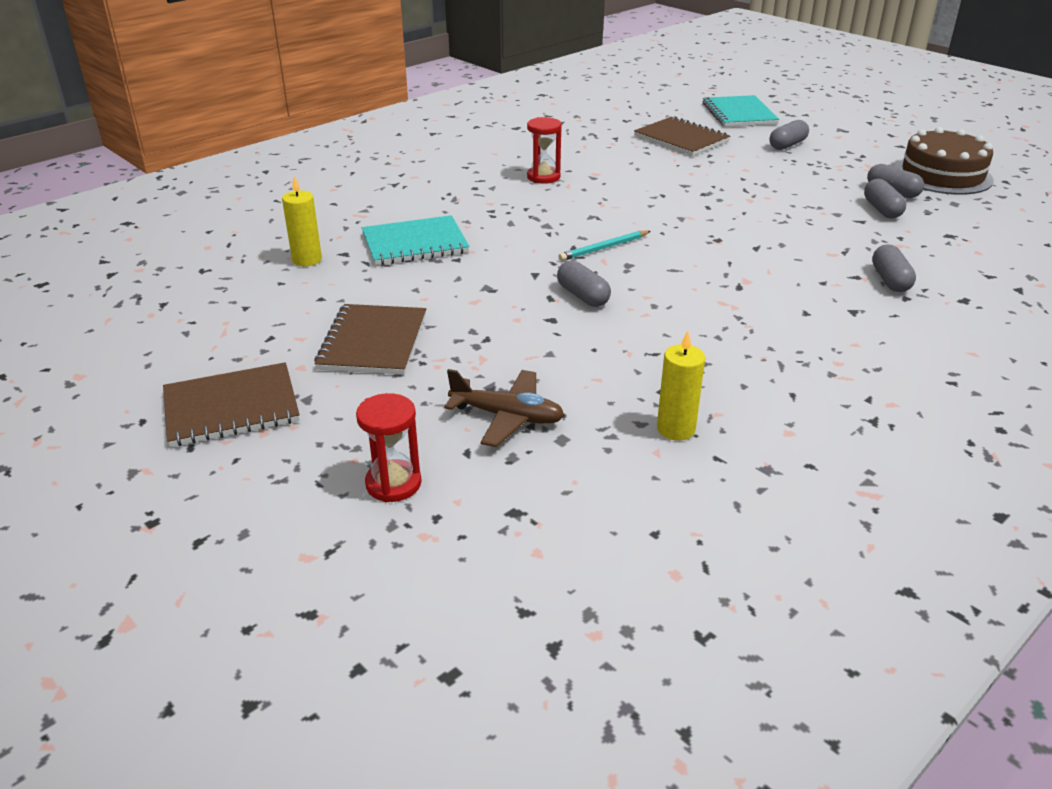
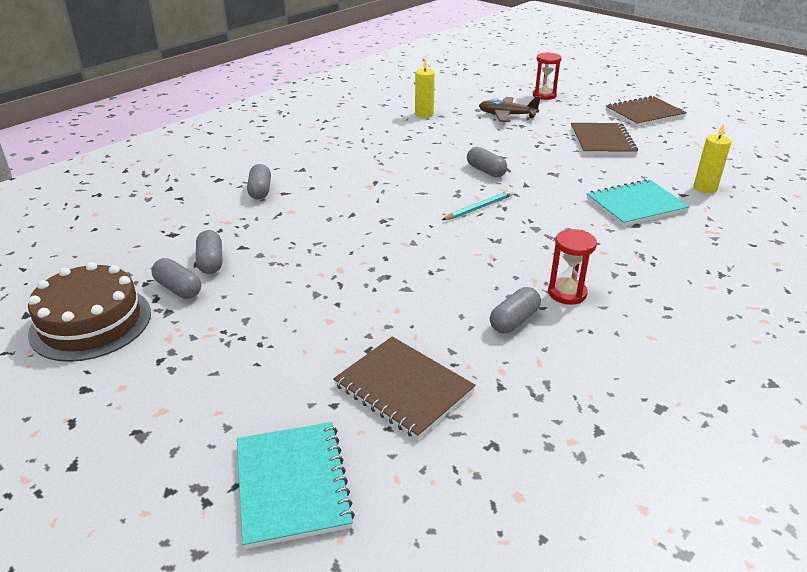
camera: 175 degrees right, 0 degrees up
grey capsule [769,120,809,150] -> grey capsule moved to [490,287,541,333]

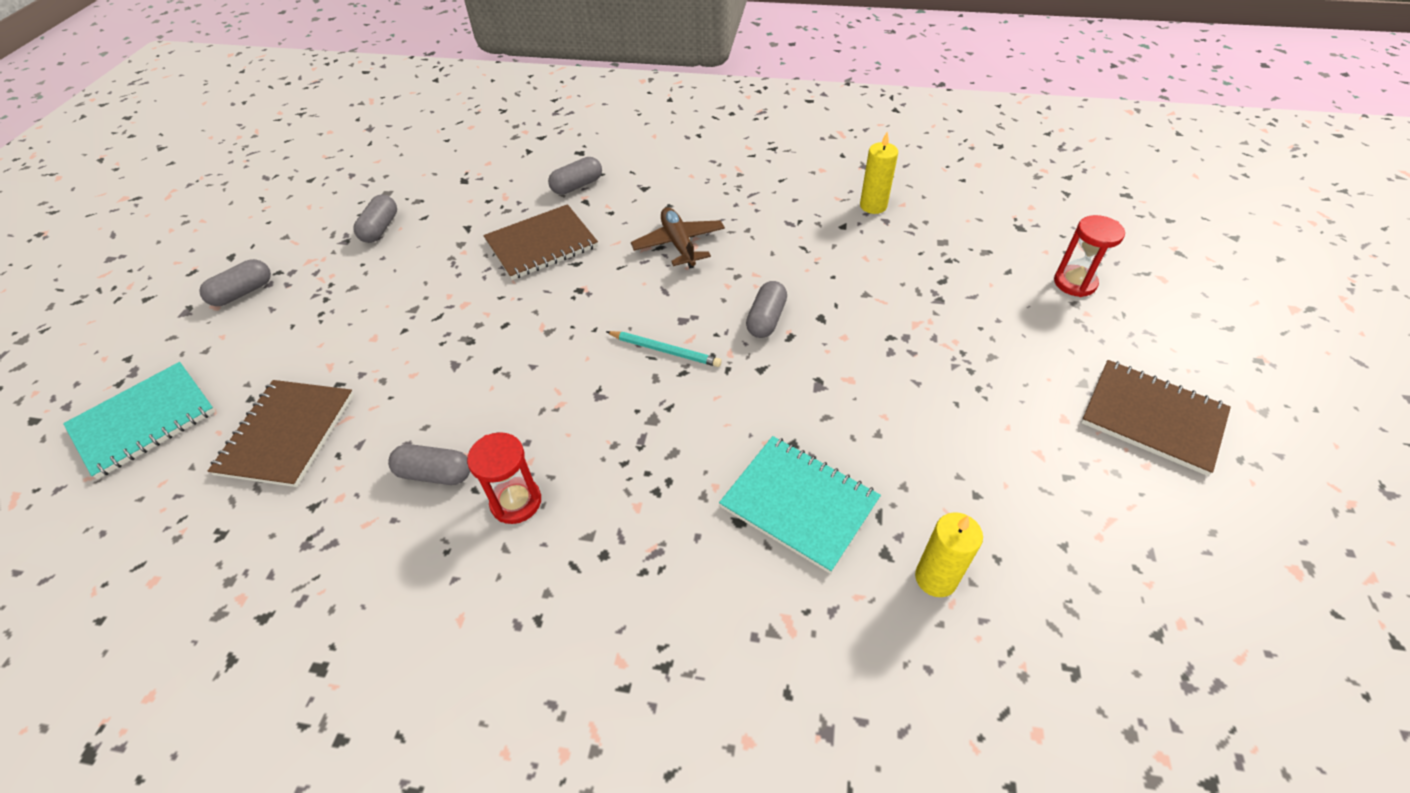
camera: 60 degrees right, 15 degrees up
brown cake [28,262,151,362] -> none
grey capsule [196,230,222,274] -> grey capsule moved to [199,259,271,306]
brown plane [479,96,541,122] -> brown plane moved to [631,207,725,268]
brown notebook [571,123,638,155] -> brown notebook moved to [483,204,598,280]

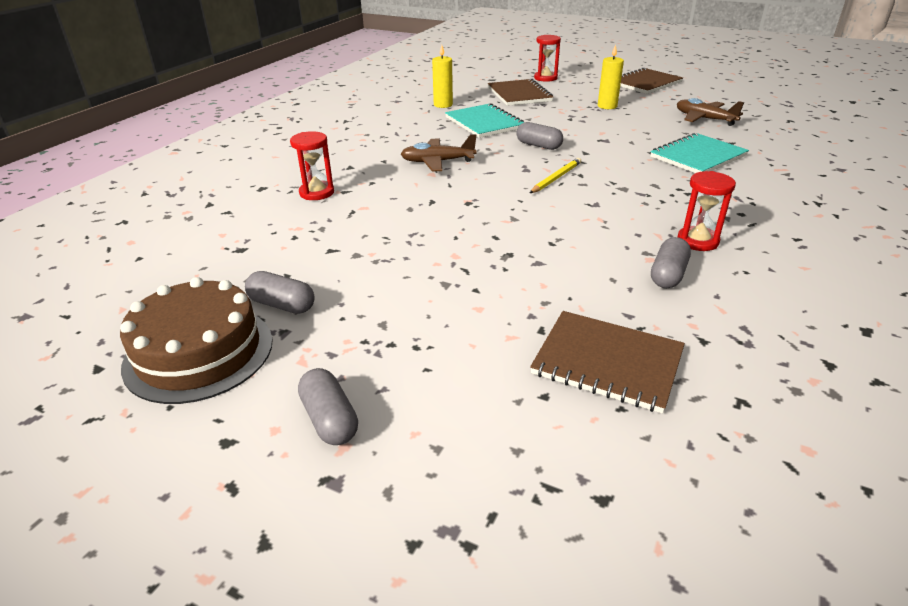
camera: 75 degrees left, 15 degrees down
turquoise notebook [63,362,215,479] -> turquoise notebook moved to [445,103,524,138]
brown notebook [483,204,598,280] -> brown notebook moved to [488,79,553,106]
grey capsule [548,157,602,195] -> red hourglass [290,131,334,200]
turquoise pencil [606,331,722,367] -> yellow pencil [530,158,581,193]
yellow candle [915,512,983,597] -> yellow candle moved to [598,44,624,109]
none -> brown cake [120,277,273,404]
none -> brown plane [677,98,744,126]

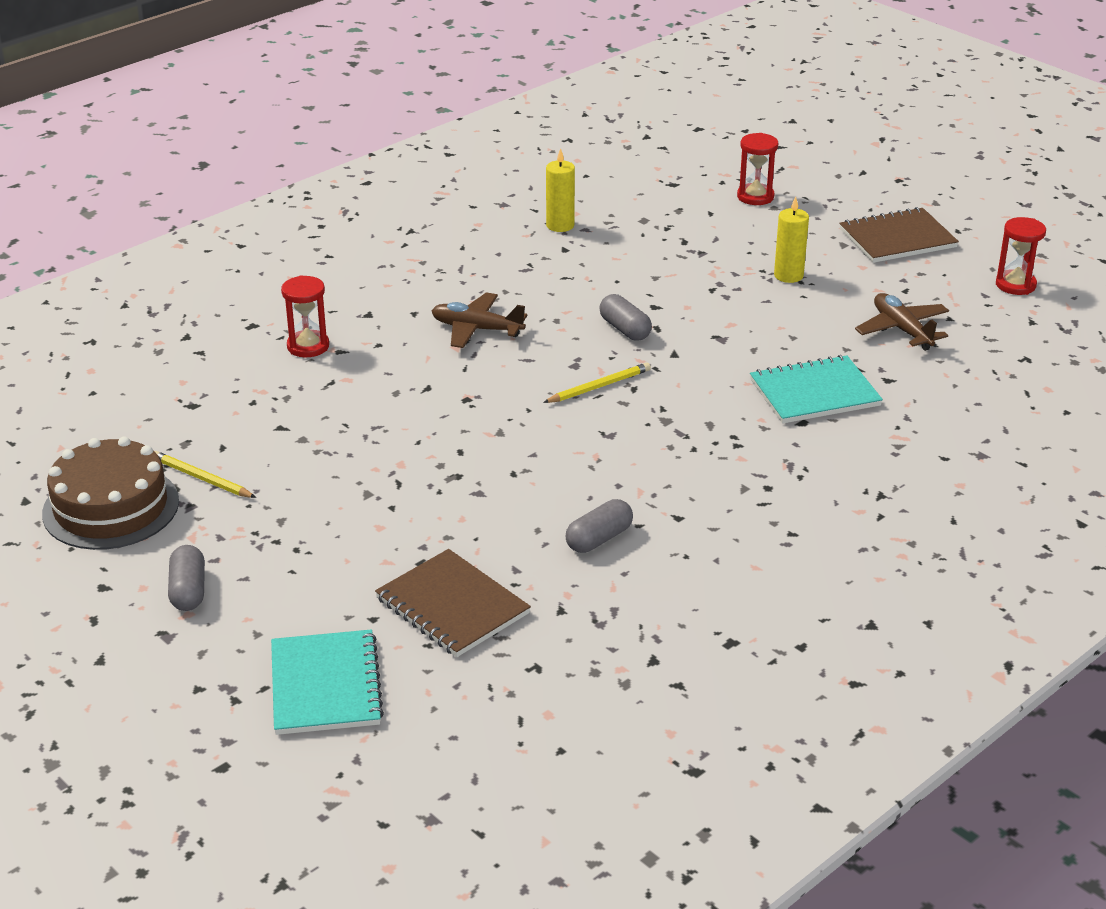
camera: 20 degrees right, 0 degrees up
grey capsule [245,271,315,314] -> yellow pencil [154,451,256,498]
turquoise notebook [445,103,524,138] -> turquoise notebook moved to [271,629,384,735]
brown notebook [488,79,553,106] -> none
red hourglass [678,171,736,251] -> red hourglass moved to [996,217,1046,295]

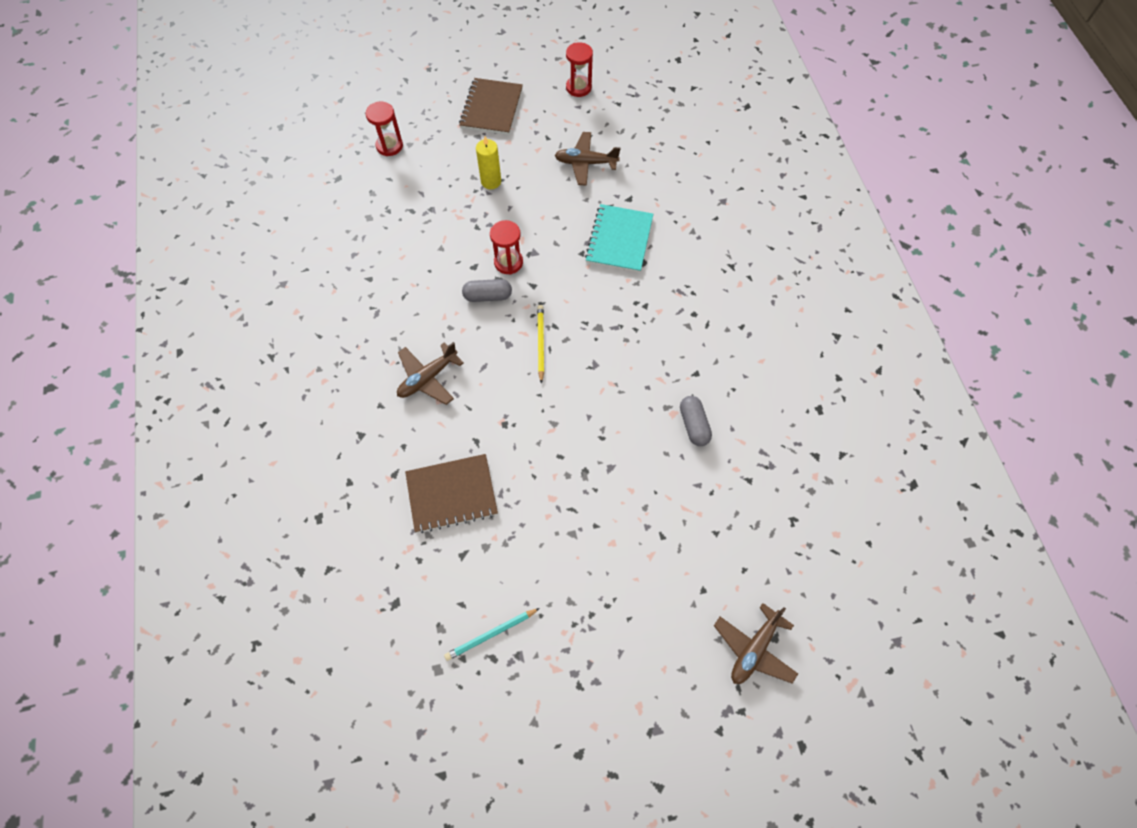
camera: 60 degrees left, 30 degrees up
brown cake [42,436,179,550] -> none
yellow pencil [154,451,256,498] -> turquoise pencil [444,608,540,661]
grey capsule [168,545,205,611] -> none
turquoise notebook [271,629,384,735] -> brown plane [714,603,798,684]
red hourglass [281,275,329,357] -> red hourglass moved to [490,220,523,274]
brown notebook [375,549,531,657] -> brown notebook moved to [405,454,498,533]
yellow candle [546,148,575,232] -> none

